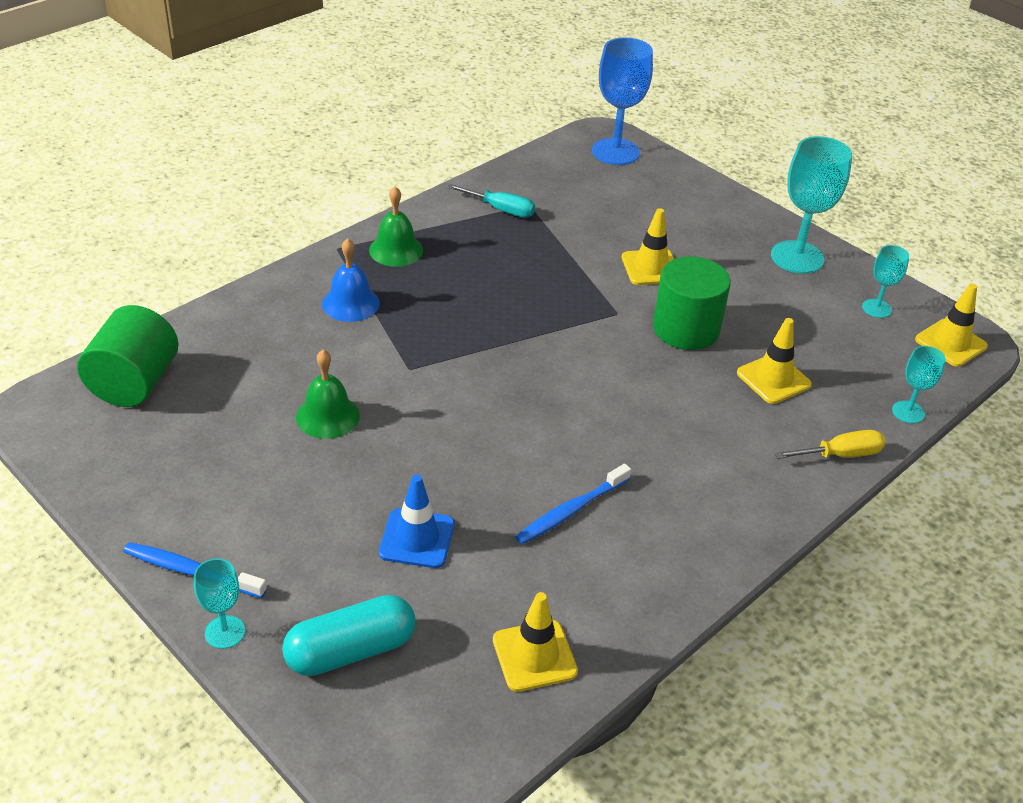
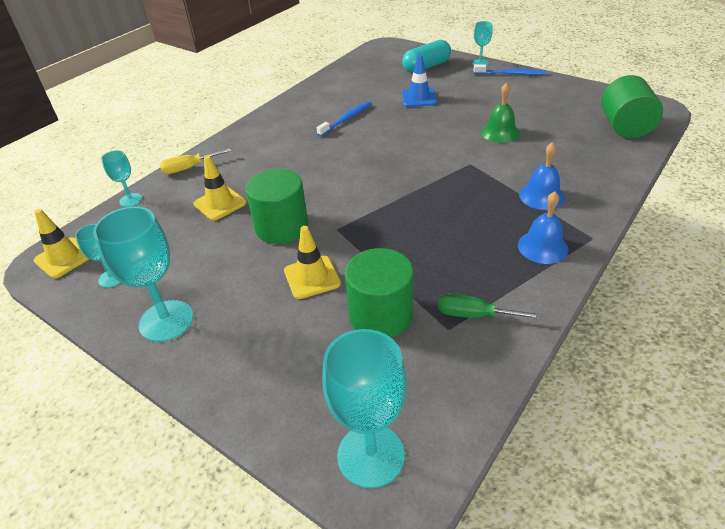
camera: 175 degrees right, 0 degrees up
green bell [369,187,423,267] -> blue bell [518,192,568,264]
turquoise screwdriver [447,184,535,217] -> green screwdriver [438,294,542,319]
yellow traffic cone [493,592,578,692] -> none
blue goblet [592,37,653,165] -> turquoise goblet [322,329,407,488]
none -> green cylinder [345,248,414,338]

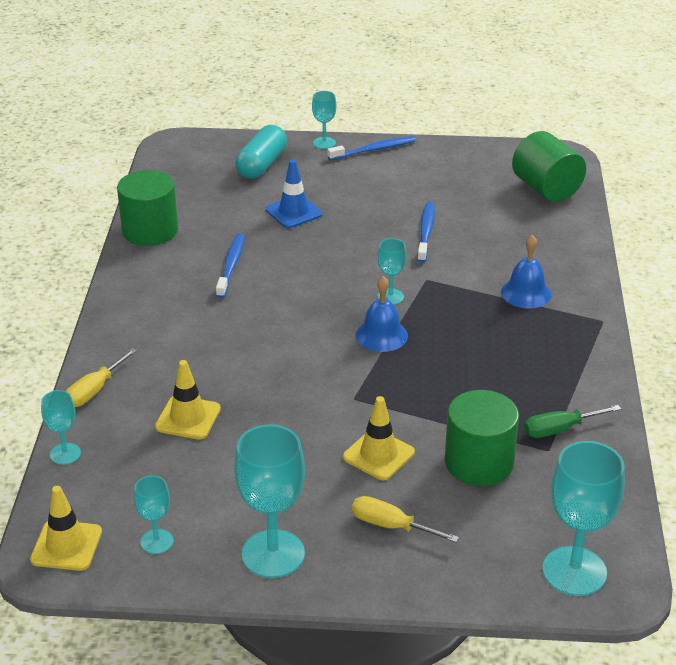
camera: 35 degrees left, 5 degrees down
green cylinder [245,169,308,244] -> green cylinder moved to [117,170,178,246]
green bell [481,83,520,143] -> blue toothbrush [417,202,435,263]
blue bell [518,192,568,264] -> blue bell moved to [356,276,408,352]
none -> yellow screwdriver [352,496,459,542]
none -> turquoise goblet [378,238,407,305]

